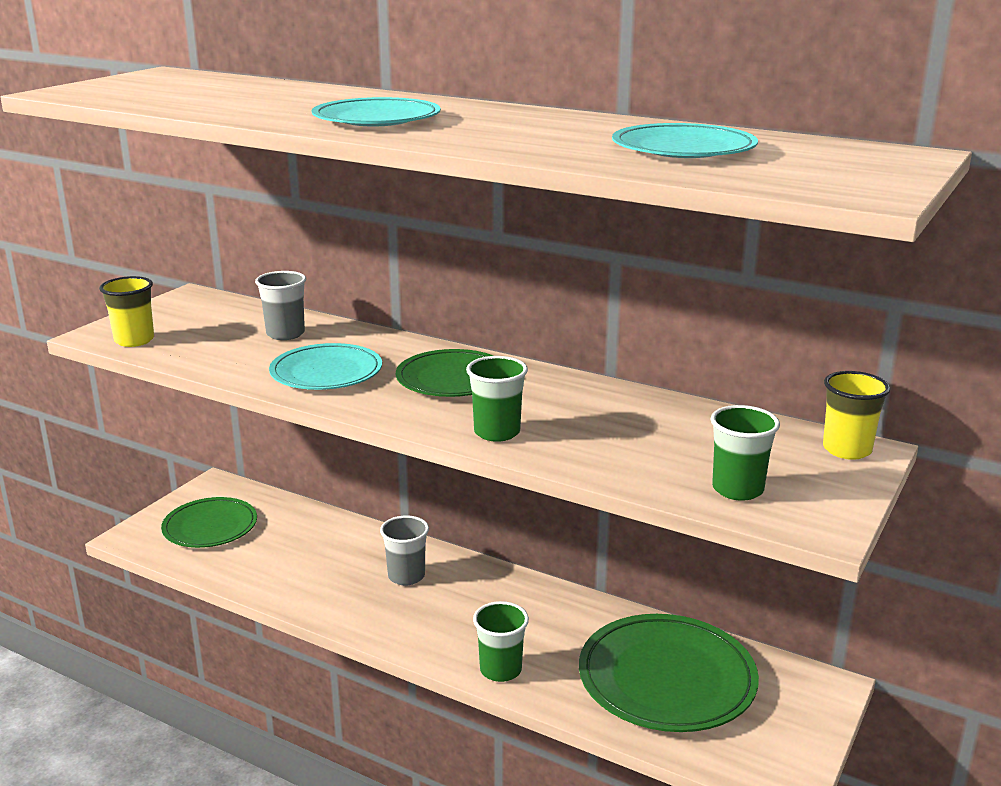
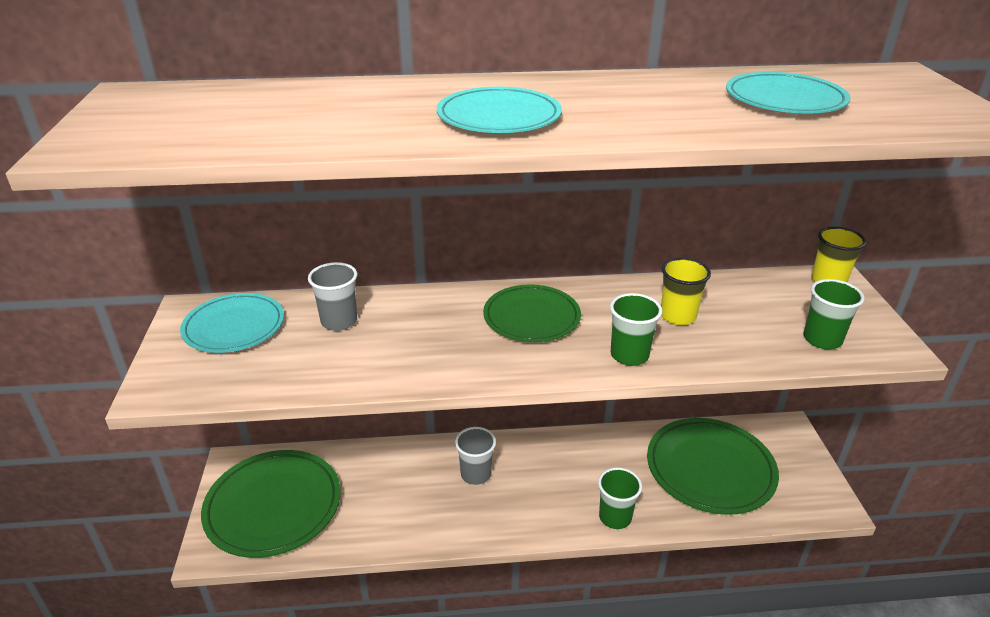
camera: 35 degrees left, 10 degrees up
yellow cup [99,276,154,347] -> yellow cup moved to [661,258,711,325]
green plate [161,497,257,548] -> green plate [201,450,341,558], size x1.54
turquoise plate [269,343,382,390] -> turquoise plate moved to [180,293,284,353]

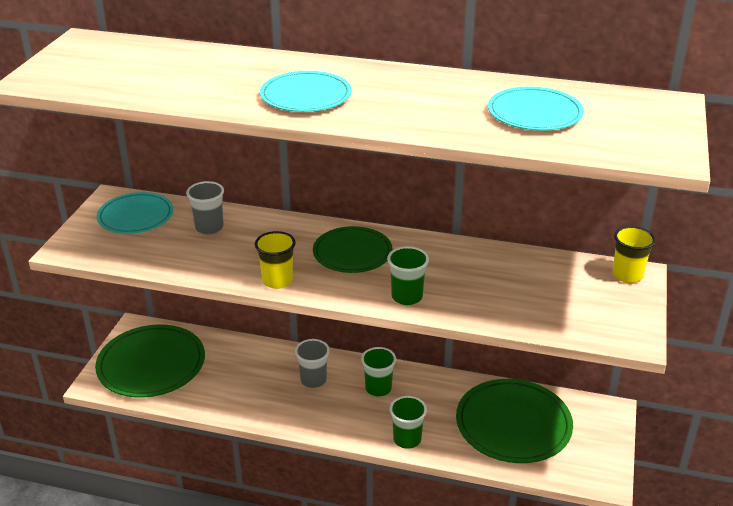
camera: 20 degrees right, 0 degrees up
yellow cup [661,258,711,325] -> yellow cup moved to [255,231,296,289]
green cup [804,279,865,349] -> green cup moved to [361,347,396,396]

